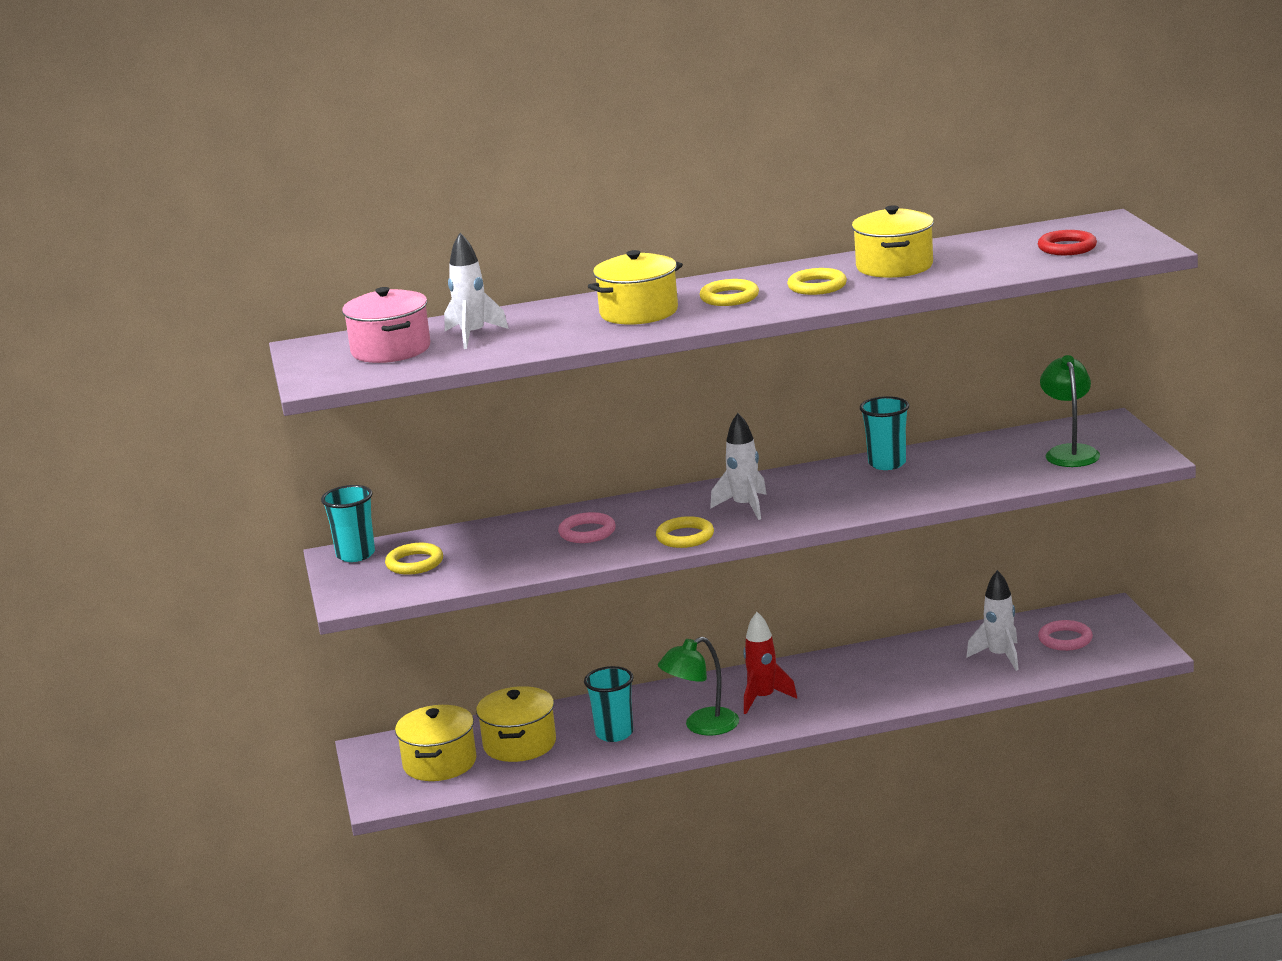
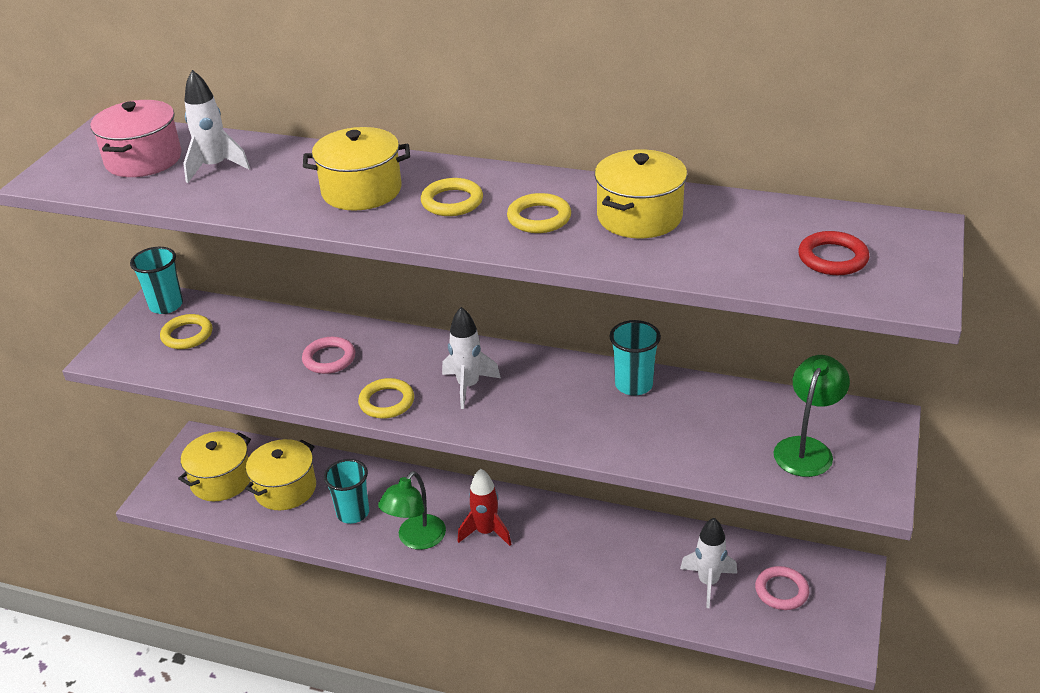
camera: 30 degrees right, 15 degrees up
green lamp [658,637,739,736] -> green lamp turned 60 degrees counterclockwise [378,471,446,550]

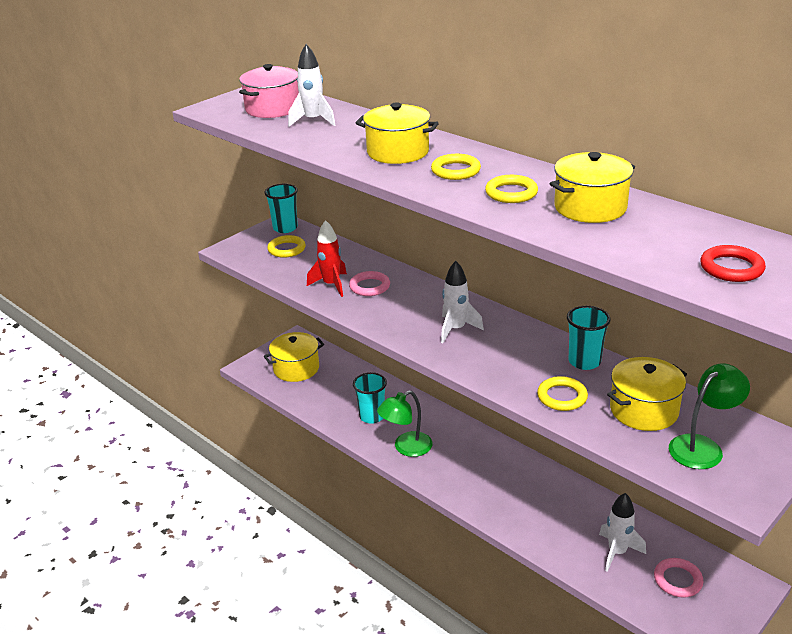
camera: 25 degrees right, 5 degrees down
yellow pot [245,439,316,510] -> yellow pot moved to [607,357,687,431]
yellow ring [358,378,414,419] -> yellow ring moved to [537,376,588,411]
red rocket [458,469,511,546] -> red rocket moved to [307,220,347,297]

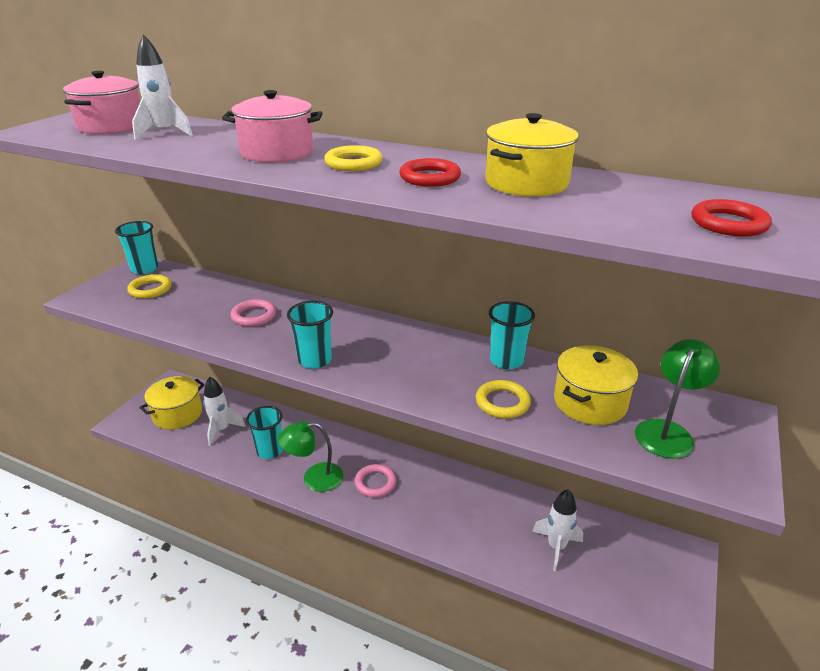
camera: 20 degrees left, 0 degrees up
red rocket [307,220,347,297] -> none
yellow pot [356,103,439,164] -> pink pot [222,90,323,163]
green lamp [377,391,432,457] -> green lamp turned 45 degrees clockwise [278,421,343,492]
white rocket [441,261,484,343] -> white rocket moved to [203,377,245,446]
yellow ring [485,175,538,203] -> red ring [399,158,461,187]
pink ring [654,558,703,598] -> pink ring moved to [355,464,396,497]
none -> turquoise cup [287,301,333,369]

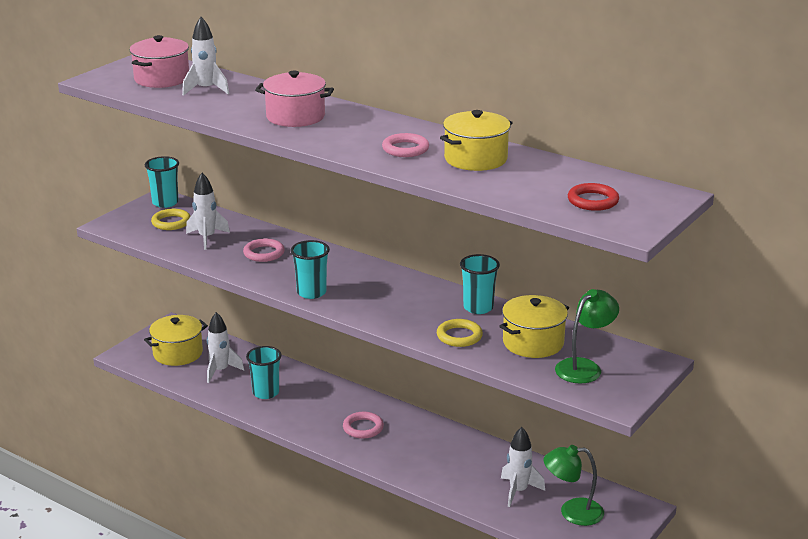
camera: 10 degrees right, 5 degrees down
green lamp [278,421,343,492] -> green lamp moved to [543,445,604,526]
yellow ring [324,145,383,171] -> none
red ring [399,158,461,187] -> pink ring [382,133,429,157]
none -> white rocket [186,173,230,250]

